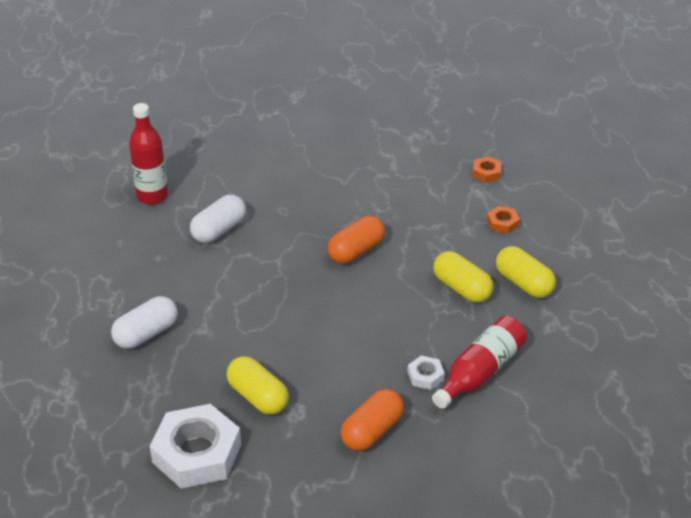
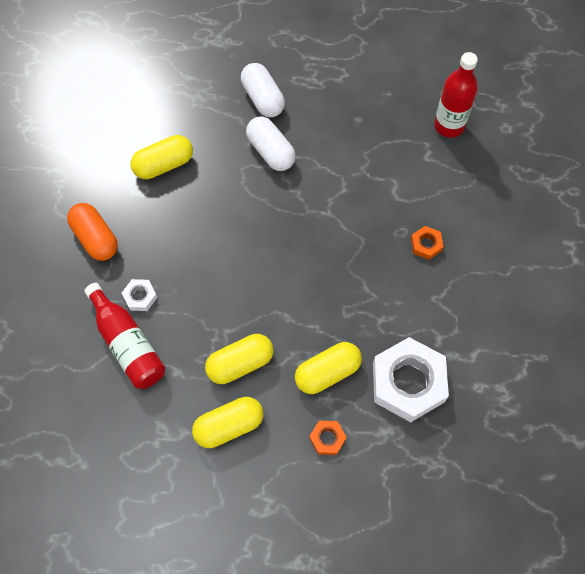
camera: 105 degrees right, 25 degrees up
white nut [150,404,241,489] -> white nut moved to [373,337,449,422]
white capsule [190,195,246,243] -> white capsule moved to [246,117,296,171]
orange capsule [328,216,385,264] -> none
orange nut [473,156,502,183] -> orange nut moved to [411,226,444,260]
none -> yellow capsule [295,342,362,394]

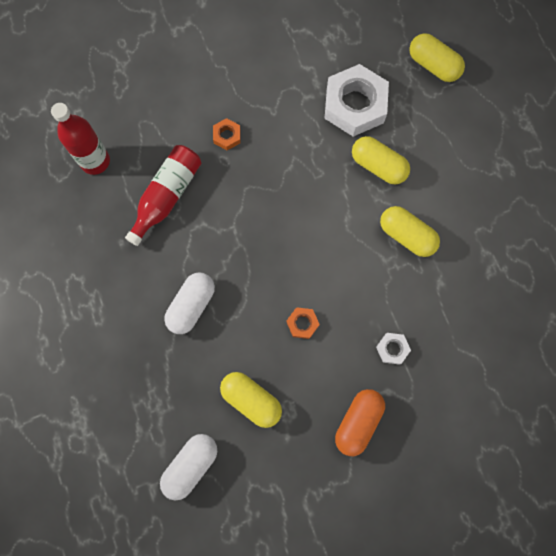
camera: 115 degrees left, 10 degrees up
red bottle [84,283,166,389] -> red bottle moved to [125,145,201,246]
yellow capsule [192,397,263,448] -> yellow capsule moved to [409,33,465,82]
white capsule [241,63,285,117] -> white capsule moved to [160,434,217,500]
orange nut [309,421,347,455] -> orange nut moved to [286,307,320,339]

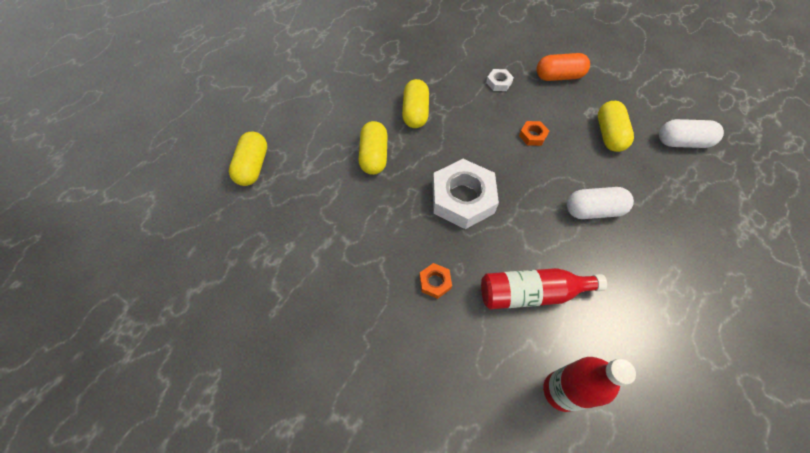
camera: 125 degrees left, 15 degrees down
white nut [324,64,389,137] -> white nut moved to [432,159,499,229]

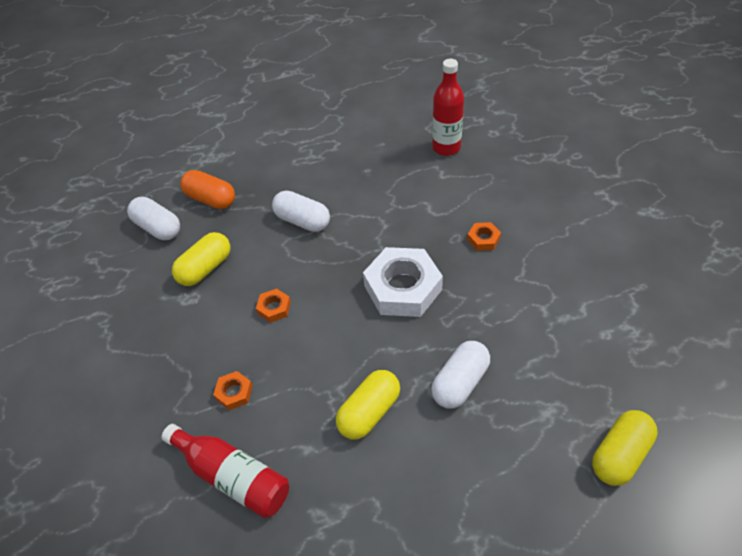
camera: 140 degrees left, 10 degrees down
yellow capsule [359,121,388,175] -> white capsule [431,341,490,409]
red bottle [481,268,607,309] -> red bottle moved to [162,424,289,518]
white nut [486,69,514,91] -> orange nut [213,371,253,410]
orange capsule [536,53,590,81] -> orange capsule moved to [180,170,235,209]

